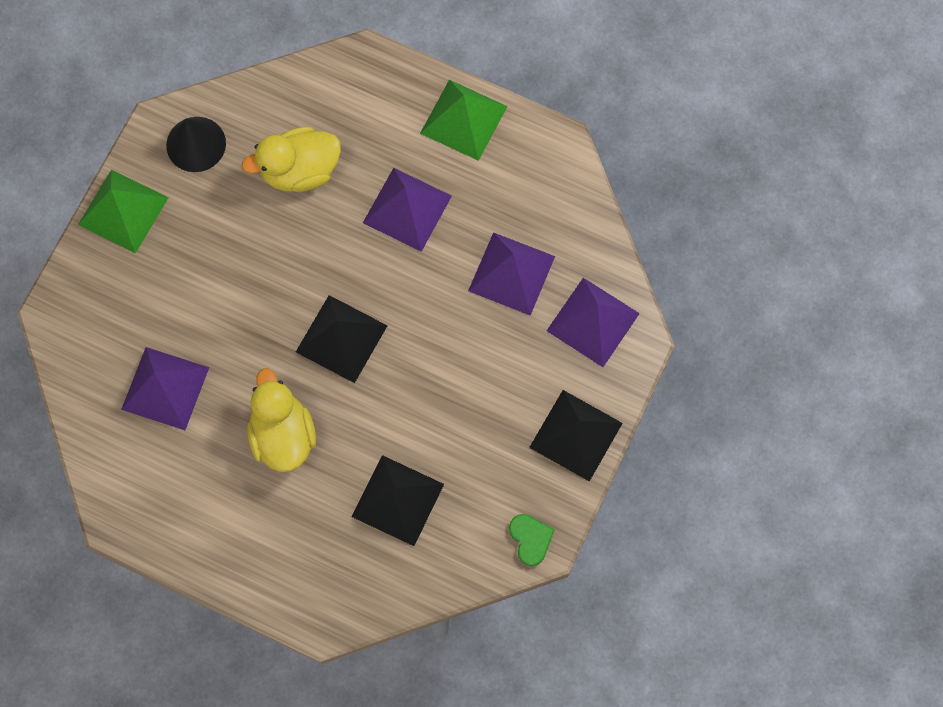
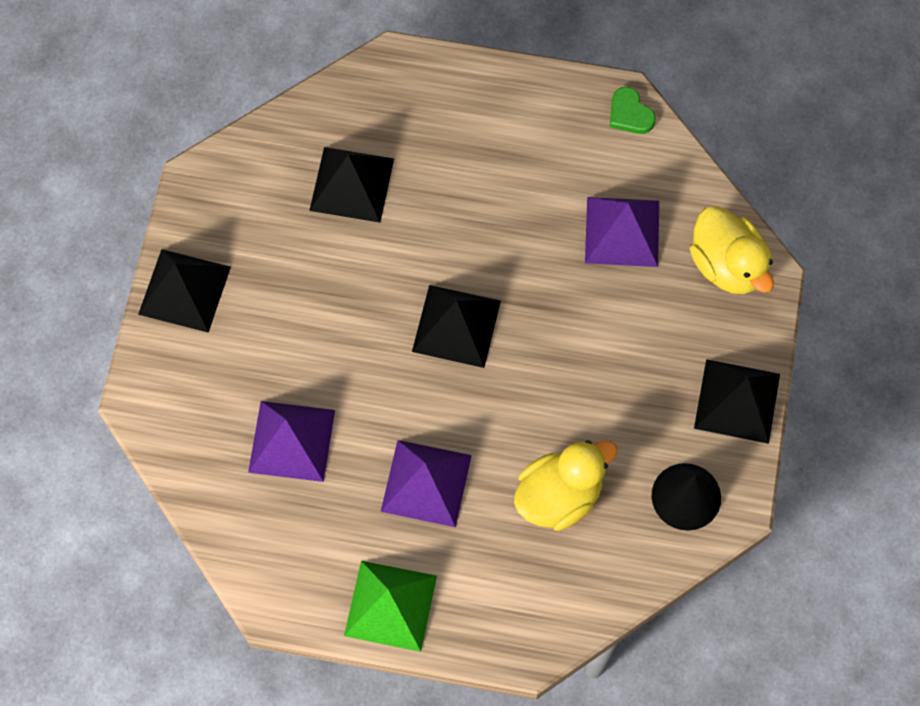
camera: 165 degrees right, 5 degrees down
green pyramid [78,169,168,254] -> black pyramid [694,359,780,444]
yellow duck [247,368,316,472] -> yellow duck moved to [690,206,774,294]
green heart [509,514,555,566] -> green heart moved to [610,87,656,134]
purple pyramid [547,278,640,367] -> none

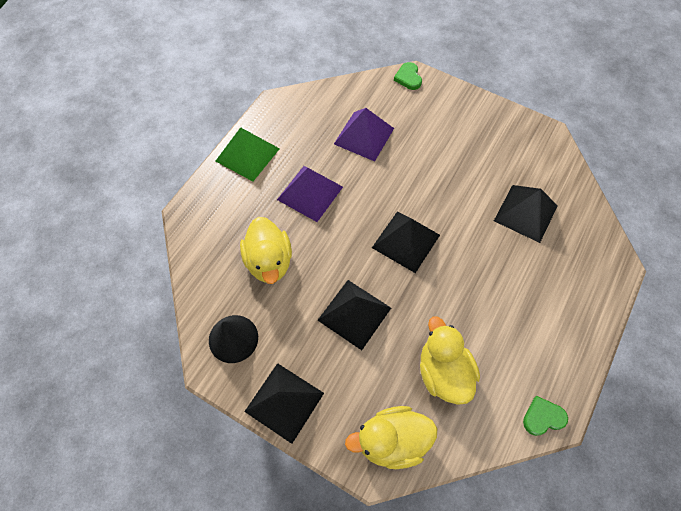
camera: 110 degrees right, 5 degrees down
black pyramid [138,249,231,333] -> black pyramid moved to [318,280,391,350]
purple pyramid [585,197,659,267] -> yellow duck [420,316,480,405]
none -> green heart [394,62,422,90]

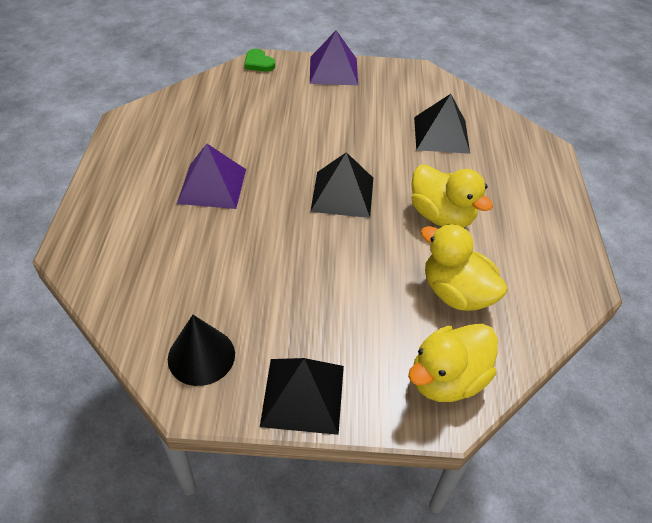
camera: 30 degrees left, 15 degrees down
green pyramid [216,127,280,181] -> none
yellow duck [240,217,292,284] -> yellow duck moved to [411,164,493,228]
black pyramid [318,280,391,350] -> none
purple pyramid [334,108,394,161] -> purple pyramid moved to [310,30,358,85]
green heart [523,396,568,436] -> none

